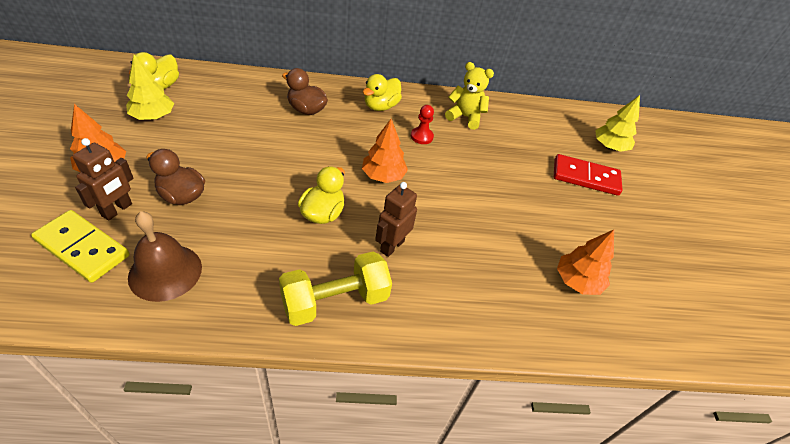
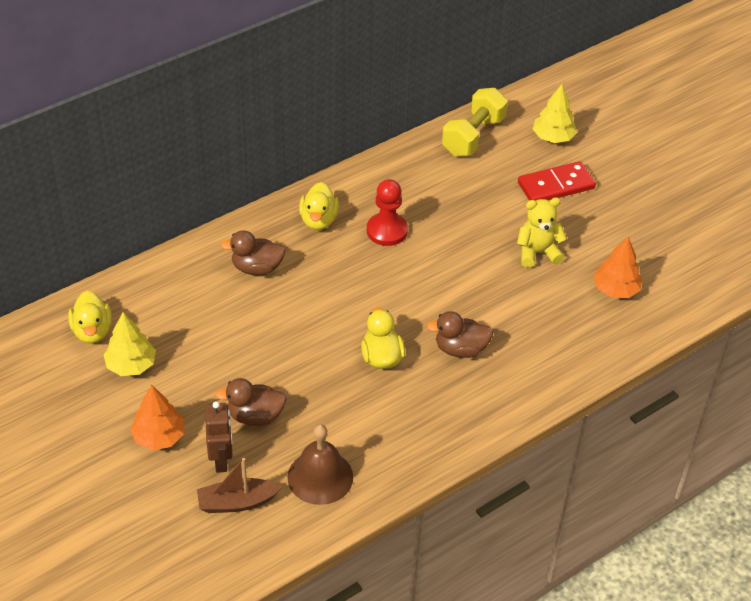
camera: 30 degrees left, 0 degrees up
yellow domino [31,210,130,283] -> brown boat [197,458,282,513]
yellow dumbbell [279,251,392,326] -> yellow dumbbell moved to [442,88,508,156]
orange tree [362,119,408,183] -> none
brown robot [375,182,417,257] -> brown duck [427,311,493,358]
red pawn [411,105,434,144] -> red pawn [367,179,408,246], size x1.57
yellow teddy bear [445,62,494,130] -> yellow teddy bear moved to [517,197,567,268]

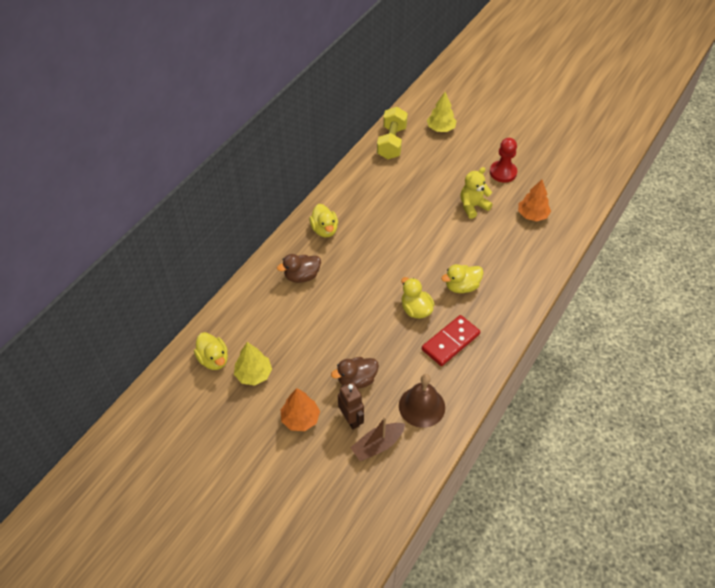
camera: 20 degrees left, 5 degrees up
red pawn [367,179,408,246] -> red pawn moved to [490,138,517,183]
brown duck [427,311,493,358] -> yellow duck [441,264,483,293]
red domino [518,161,596,201] -> red domino moved to [422,315,480,366]

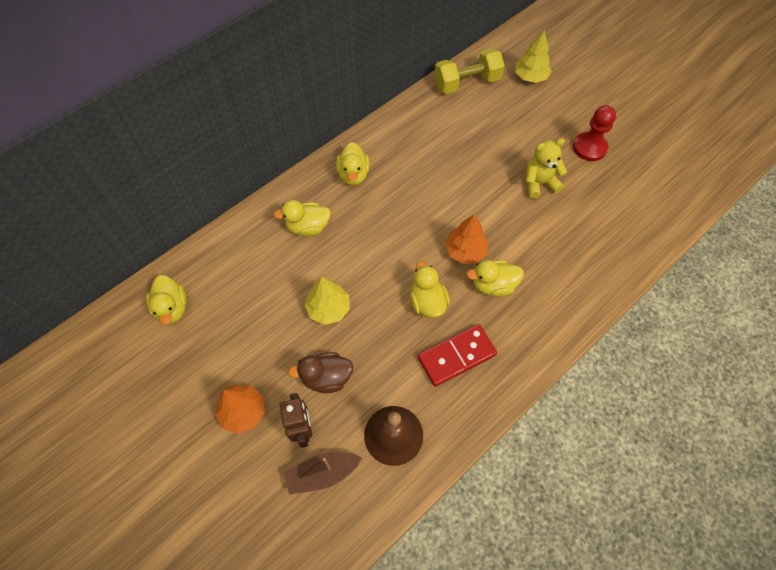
camera: 15 degrees right, 10 degrees up
yellow tree [234,342,272,386] -> yellow tree moved to [305,276,350,325]
brown duck [277,254,321,283] -> yellow duck [273,200,331,236]
yellow dumbbell [377,107,408,159] -> yellow dumbbell turned 45 degrees clockwise [434,48,505,94]
orange tree [518,179,551,221] -> orange tree moved to [445,214,488,264]

